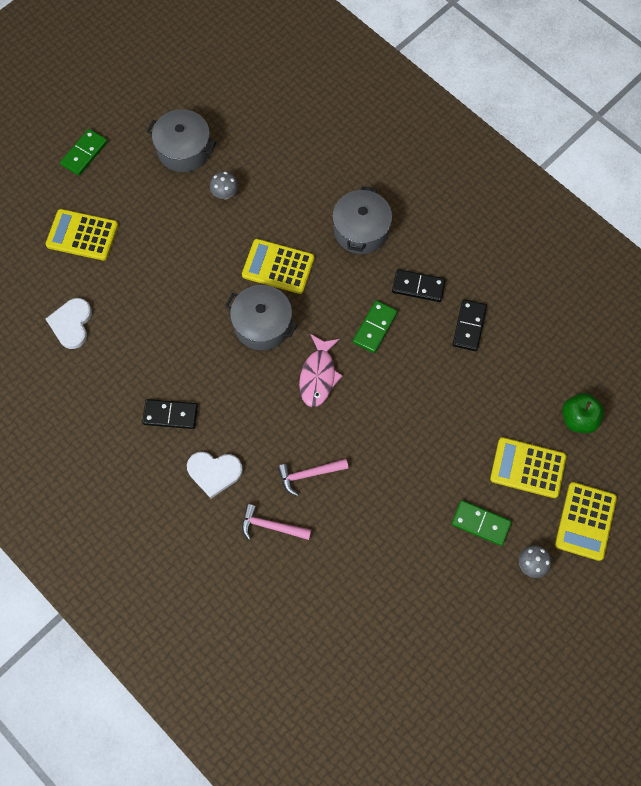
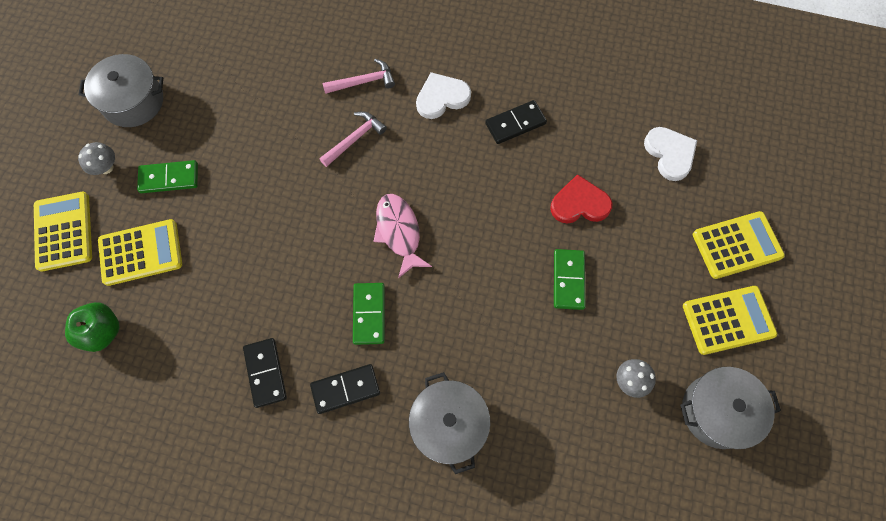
camera: 150 degrees right, 0 degrees up
green domino [60,129,108,176] -> green domino moved to [554,249,586,310]
grey pot [225,285,298,350] -> grey pot moved to [79,54,163,127]
yellow calculator [242,239,314,294] -> yellow calculator moved to [683,286,777,355]
none -> red heart [550,174,612,224]

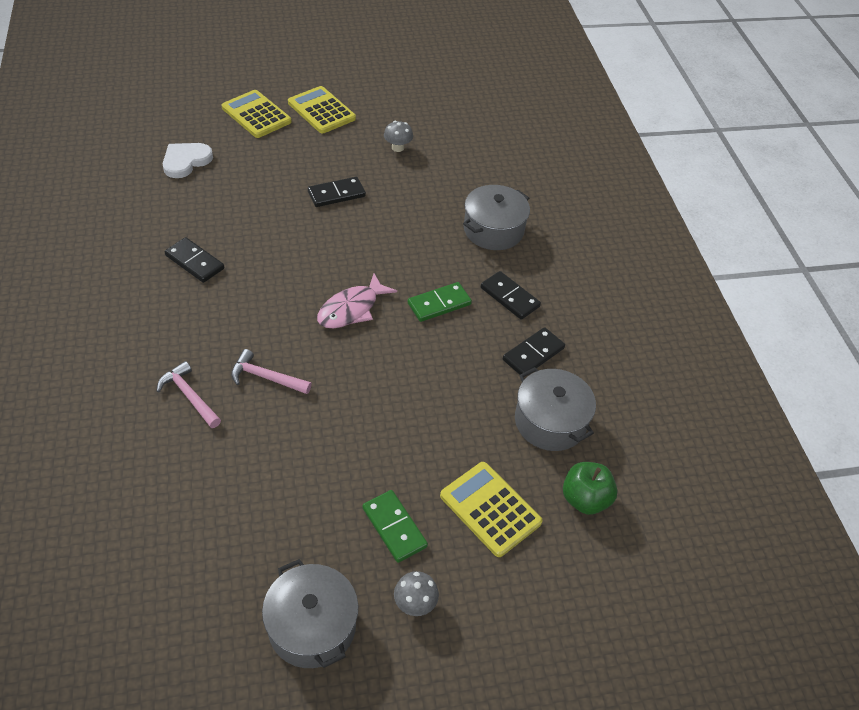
camera: 120 degrees left, 20 degrees down
yellow calculator [34,192,92,271] -> none
white heart [416,72,471,119] -> none
red heart [550,174,612,224] -> none
green domino [554,249,586,310] -> black domino [308,177,366,207]
grey pot [680,367,781,449] -> grey pot moved to [515,367,596,451]

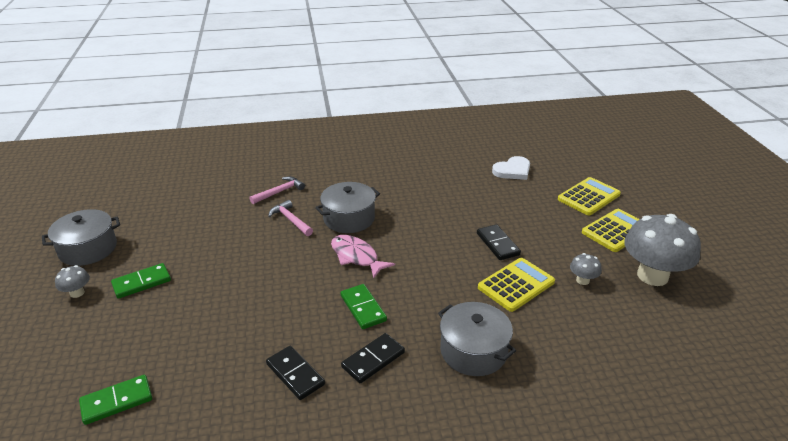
camera: 95 degrees right, 15 degrees down
white heart [163,143,213,178] -> white heart turned 105 degrees clockwise [492,156,530,180]
black domino [165,237,224,283] -> none
pink hammer [231,349,312,394] -> pink hammer turned 60 degrees counterclockwise [268,200,313,236]
yellow calculator [440,462,543,557] -> yellow calculator moved to [478,258,555,312]
grey pot [515,367,596,451] -> grey pot moved to [315,182,380,233]
green apple [563,462,618,515] -> green domino [79,375,152,425]
none -> grey mushroom [624,214,701,286]

